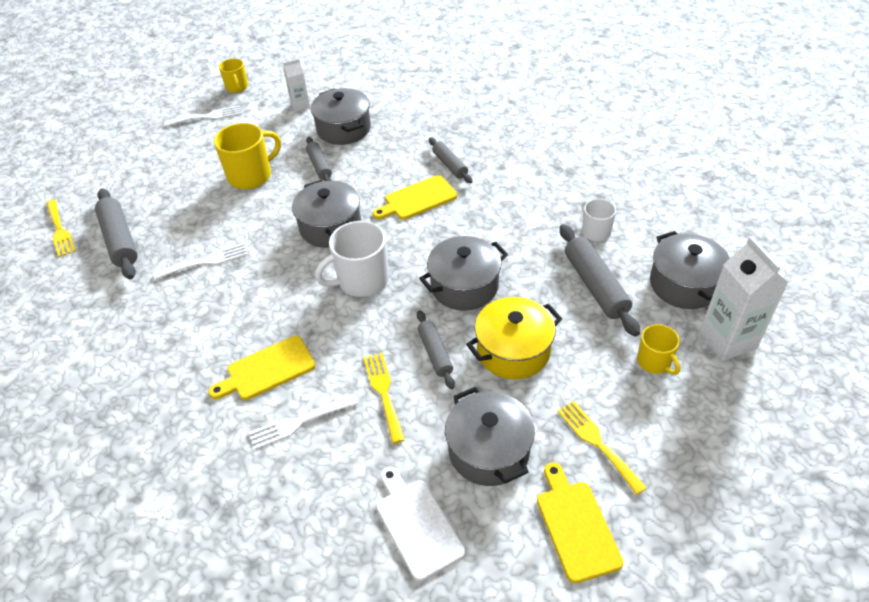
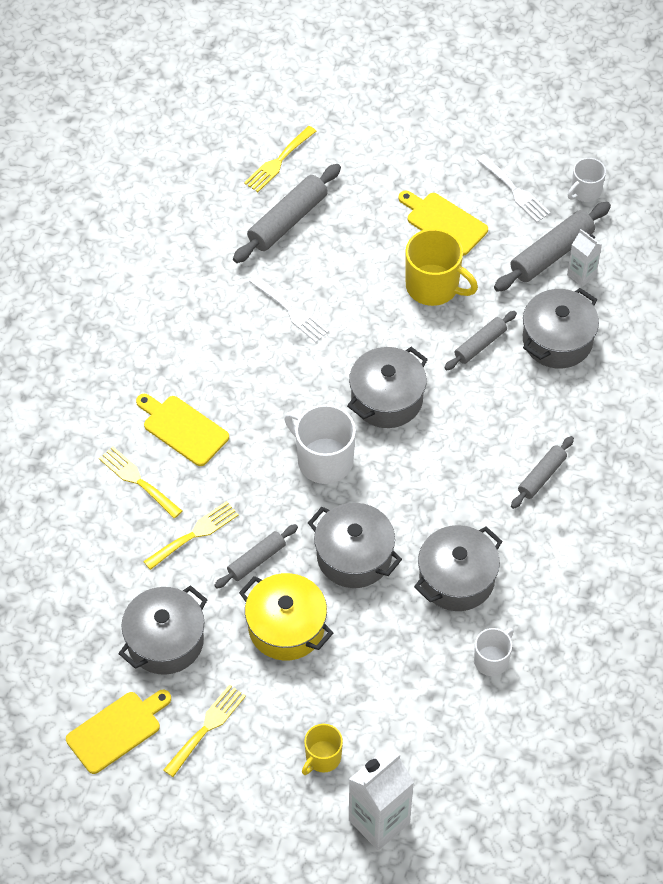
camera: 65 degrees right, 10 degrees up
yellow mug [219,58,248,93] -> white mug [568,158,606,202]
white fork [248,394,359,450] -> yellow fork [99,446,182,518]
yellow cutting board [373,175,457,220] -> yellow cutting board moved to [399,191,488,256]
white cutting board [376,467,465,582] -> none
grey rolling pin [560,224,640,336] -> grey rolling pin moved to [494,202,611,292]
grey pot [650,231,730,309] -> grey pot moved to [414,525,503,611]

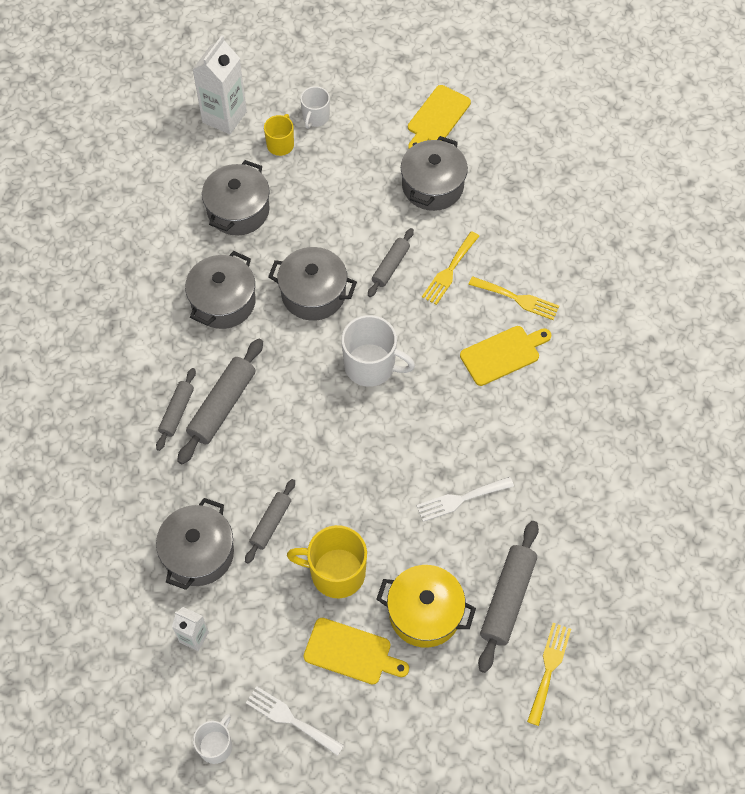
camera: 160 degrees right, 5 degrees up
yellow cutting board [136,394,229,466] -> yellow cutting board turned 45 degrees counterclockwise [460,326,551,386]
yellow fork [164,684,246,777] -> none
yellow pot [239,573,333,661] -> yellow pot moved to [376,565,476,648]
white fork [249,275,329,342] -> white fork turned 45 degrees counterclockwise [416,477,514,522]
grey pot [347,347,428,428] -> grey pot moved to [202,160,270,236]
white mug [474,628,514,676] -> white mug moved to [300,86,330,129]
grey rolling pin [494,202,611,292] -> grey rolling pin moved to [177,339,263,465]

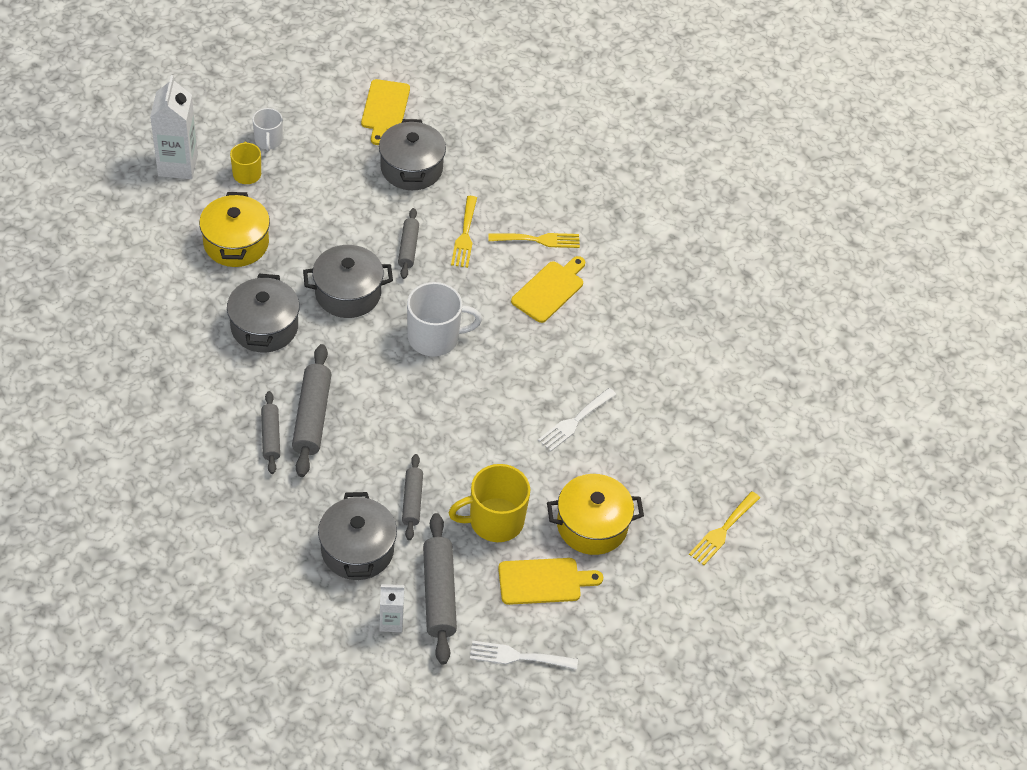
camera: 30 degrees left, 10 degrees down
white mug [193,714,232,764] -> none
grey pot [202,160,270,236] -> yellow pot [199,192,270,267]
grey rolling pin [478,521,539,673] -> grey rolling pin moved to [423,513,457,665]
yellow fork [527,623,571,726] -> yellow fork turned 135 degrees counterclockwise [689,491,760,565]

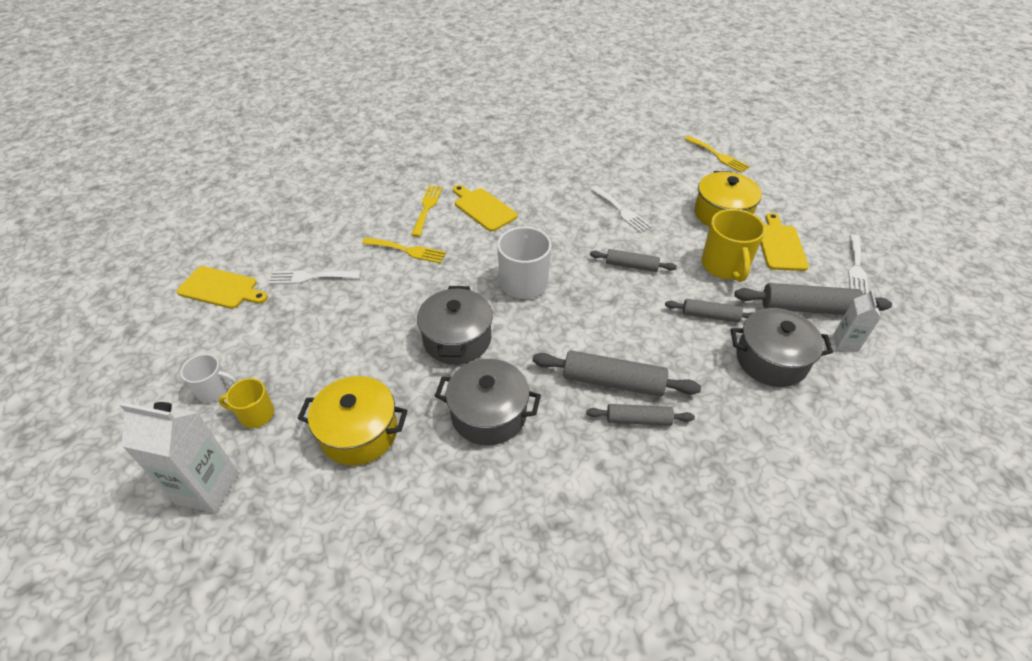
camera: 75 degrees left, 5 degrees down
grey pot [379,119,446,190] -> white fork [268,271,361,284]
grey rolling pin [398,208,419,279] -> grey rolling pin moved to [590,249,677,272]

